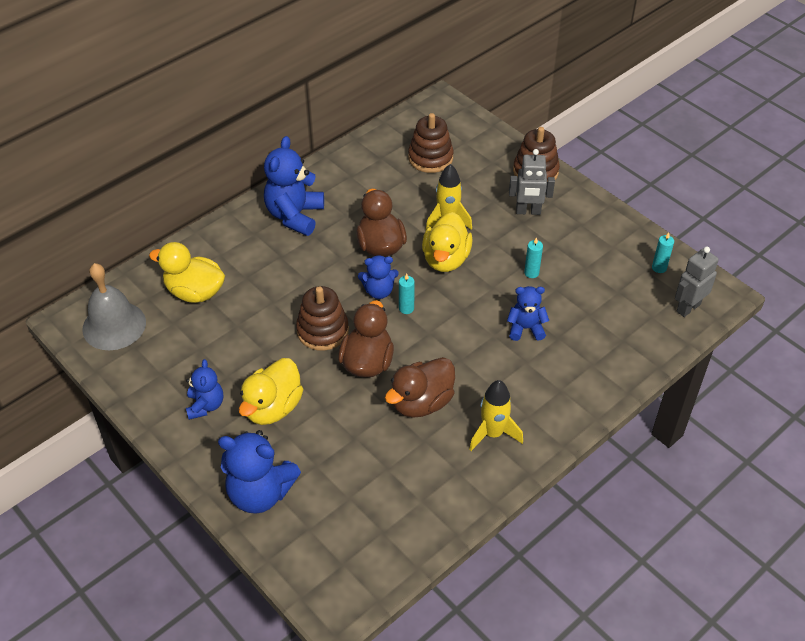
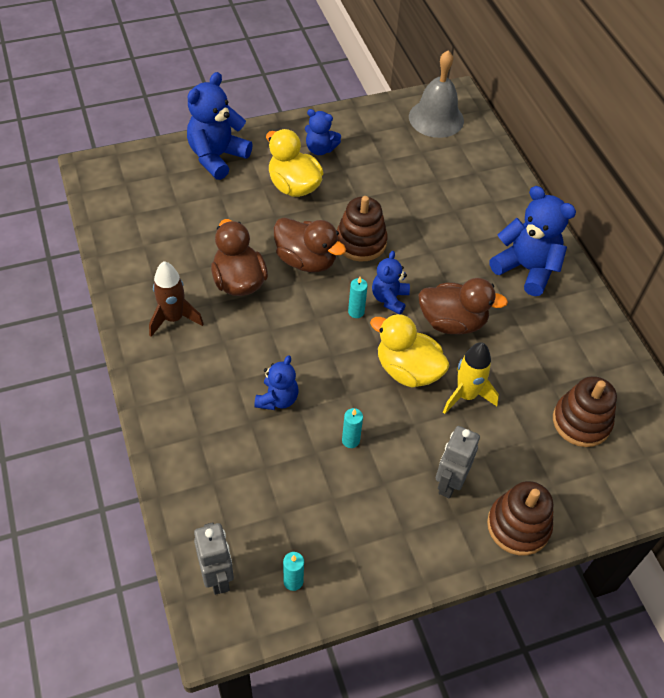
camera: 110 degrees right, 5 degrees up
yellow duck [149,242,225,303] -> none
yellow rocket [469,380,523,451] -> brown rocket [149,261,204,337]

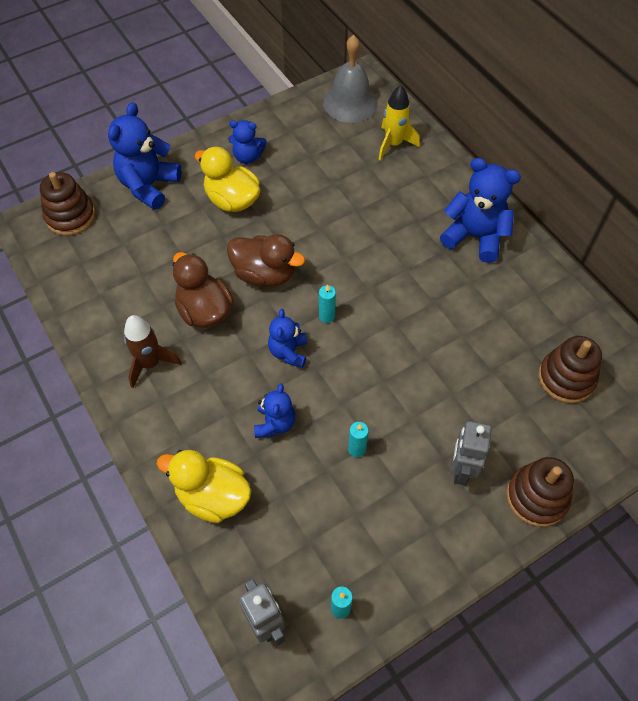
camera: 10 degrees left, 5 degrees up
brown stacking toy [337,196,388,261] -> brown stacking toy moved to [40,172,96,236]
yellow duck [370,314,450,388] -> yellow duck moved to [157,450,251,523]
blue teddy bear [372,251,410,314] -> blue teddy bear moved to [268,309,307,368]
brown duck [418,278,508,334] -> none
yellow rocket [443,342,499,414] -> yellow rocket moved to [378,85,420,160]

